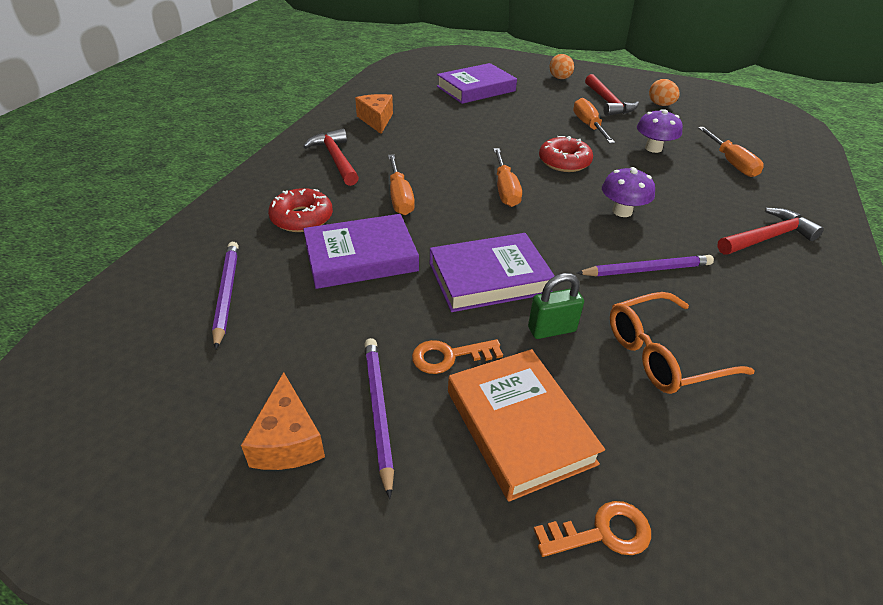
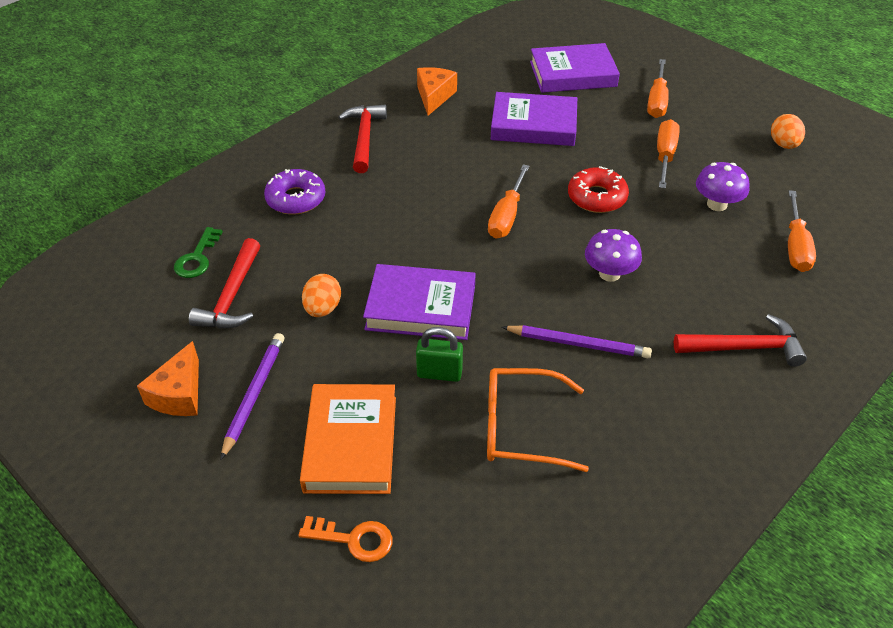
camera: 25 degrees right, 5 degrees up
purple pencil [212,242,239,350] -> green key [174,227,223,278]
red donut [268,188,333,232] -> purple donut [264,169,326,215]
purple book [303,214,419,289] -> purple book moved to [491,92,577,146]
orange screwdriver [388,154,415,215] -> orange screwdriver moved to [647,59,669,118]
orange key [412,339,503,374] -> none
orange egg [549,54,574,79] -> orange egg moved to [302,274,341,317]
red hammer [585,74,639,116] -> red hammer moved to [189,238,260,329]

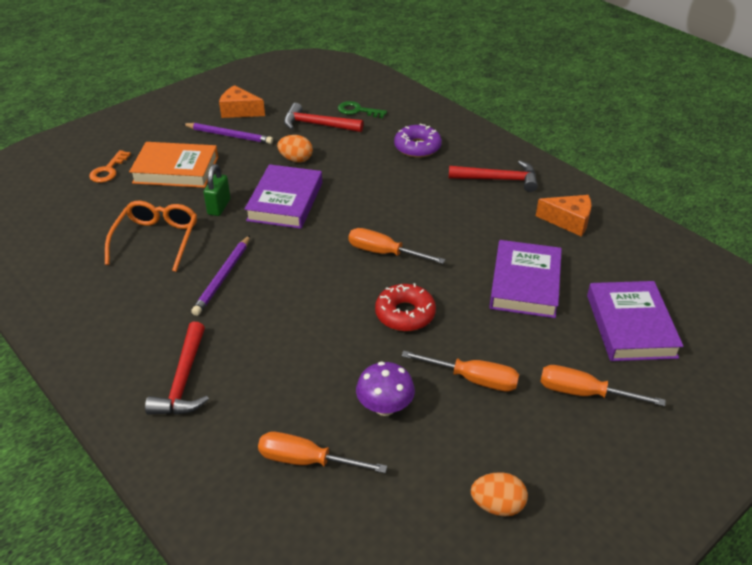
camera: 95 degrees right, 5 degrees down
purple mushroom [585,229,642,282] -> none

